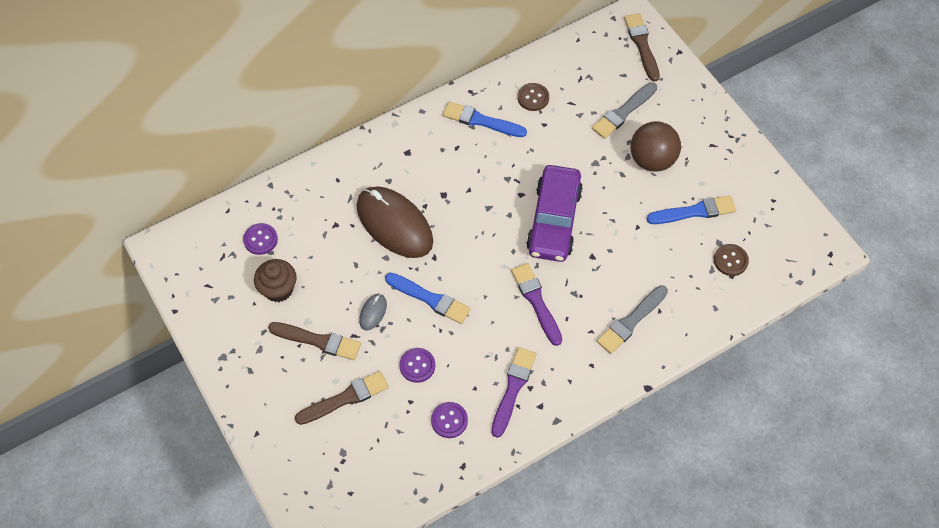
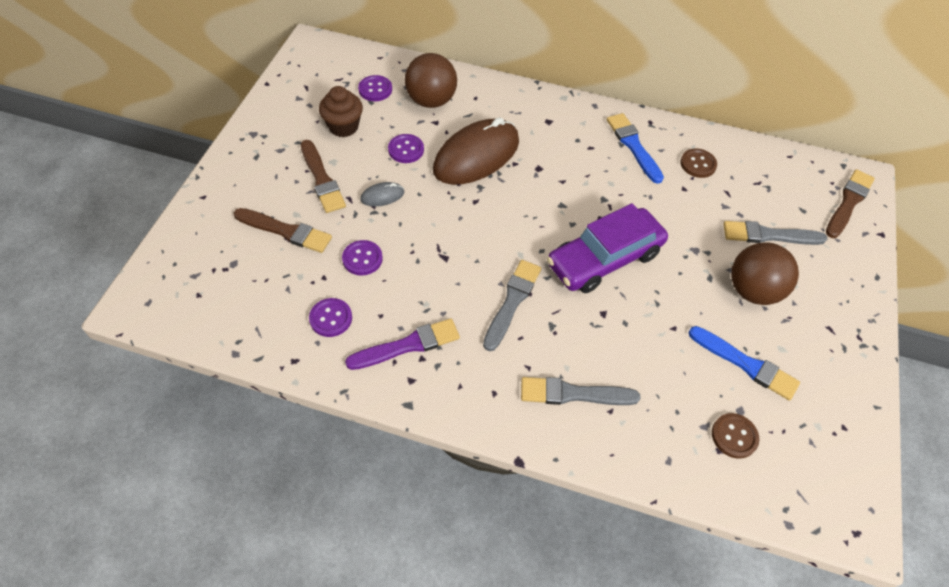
camera: 45 degrees right, 5 degrees down
brown mouse [356,186,433,258] -> brown mouse turned 45 degrees clockwise [433,117,519,185]
blue brush [385,273,471,324] -> none
purple brush [511,263,562,346] -> grey brush [483,260,541,351]
none -> purple button [388,134,424,163]
none -> brown ball [405,53,457,108]

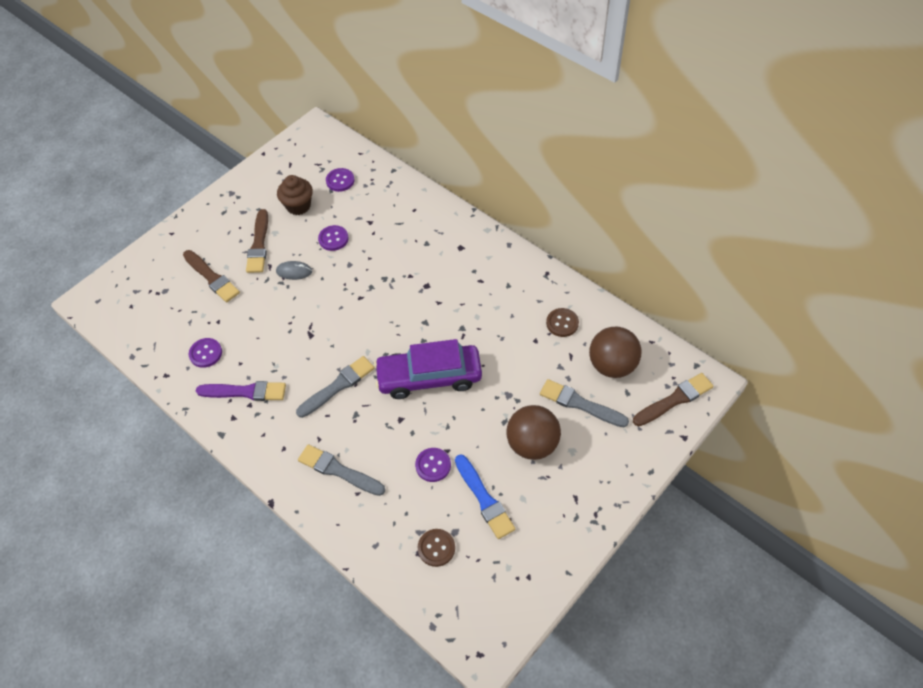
camera: 30 degrees right, 0 degrees up
purple button [342,240,383,275] -> purple button moved to [415,448,451,482]
brown ball [405,53,457,108] -> brown ball moved to [589,327,641,378]
brown mouse [433,117,519,185] -> none
blue brush [607,113,664,184] -> none

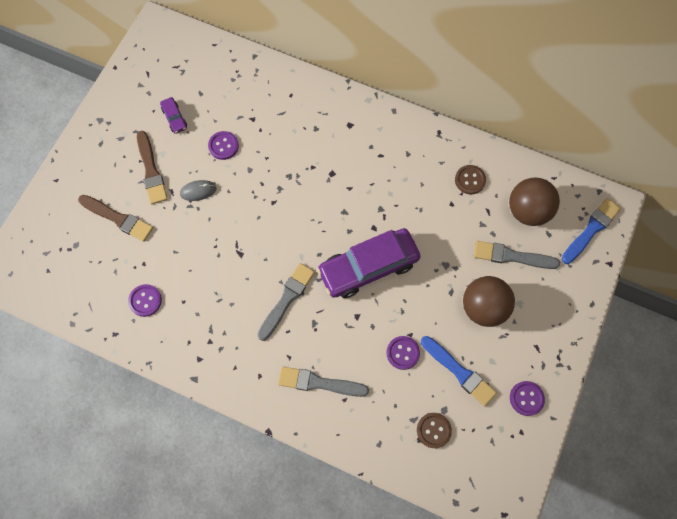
camera: 20 degrees left, 15 degrees up
purple brush [196,381,286,401] -> none
brown cupcake [277,175,313,215] -> purple car [160,97,187,134]
purple button [326,168,355,192] -> purple button moved to [510,381,545,416]
brown brush [633,373,714,426] -> blue brush [562,198,621,264]

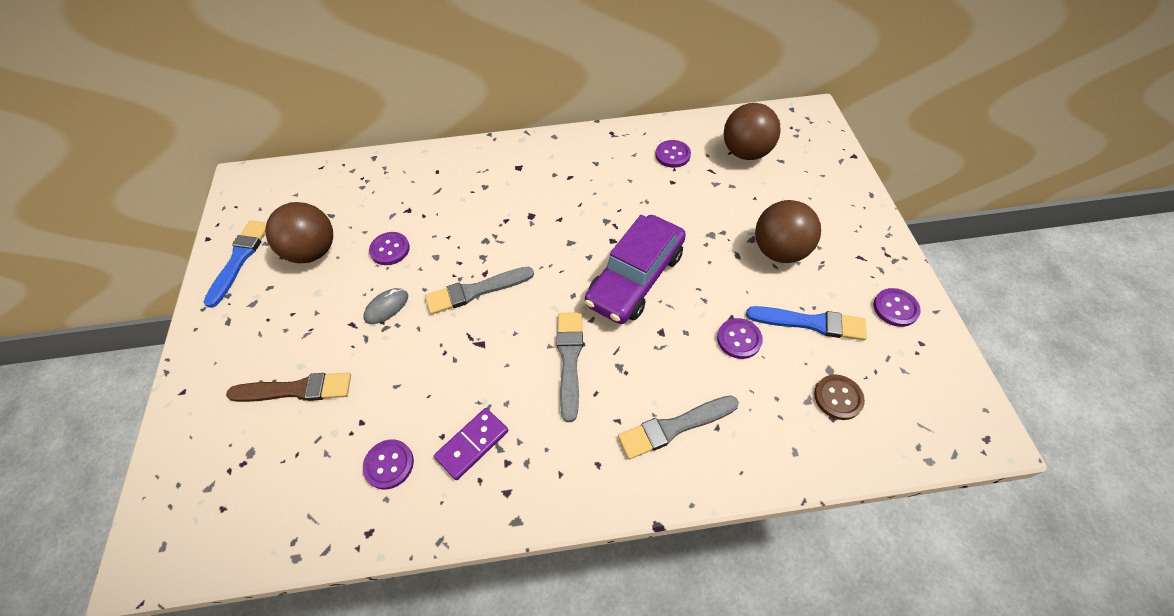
camera: 30 degrees left, 15 degrees down
brown brush [137,131,168,204] -> none
purple car [160,97,187,134] -> brown ball [265,202,333,263]
brown button [455,165,486,194] -> purple button [655,140,691,168]
grey brush [474,241,560,269] -> grey brush moved to [425,267,534,314]
blue brush [562,198,621,264] -> blue brush moved to [204,220,267,308]
none -> purple domino [434,408,508,480]

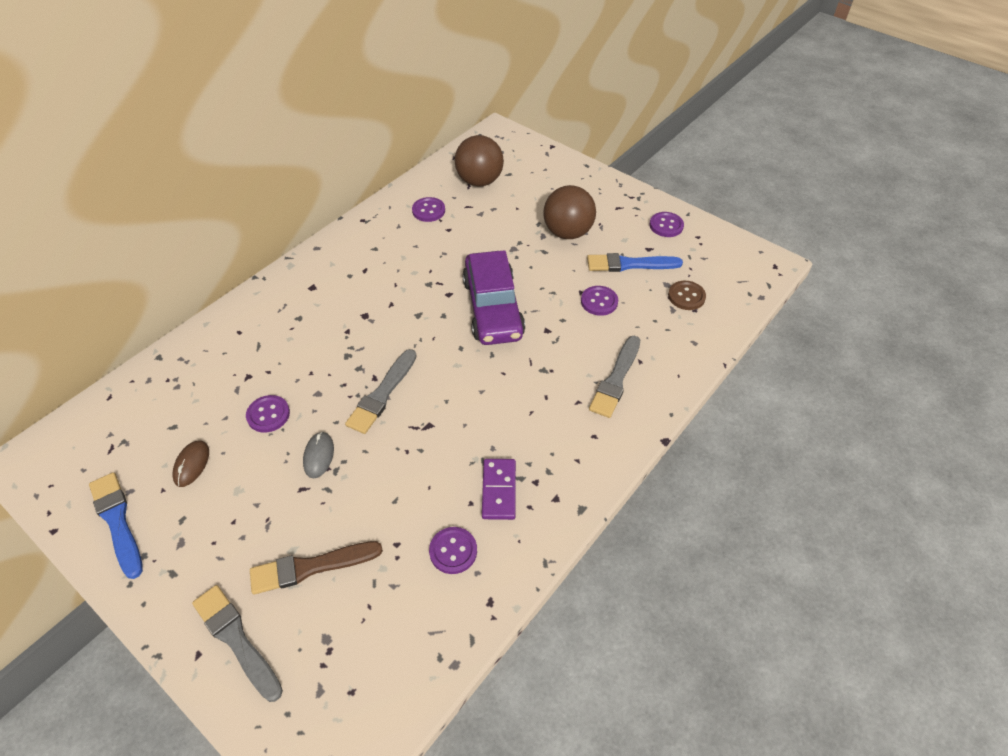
camera: 45 degrees left, 5 degrees down
brown brush [226,373,351,402] -> brown brush turned 150 degrees counterclockwise [250,541,383,595]
brown ball [265,202,333,263] -> brown mouse [172,441,209,487]
grey brush [557,312,583,422] -> grey brush moved to [192,585,283,702]
blue brush [746,306,867,340] -> blue brush turned 150 degrees counterclockwise [587,253,683,272]

